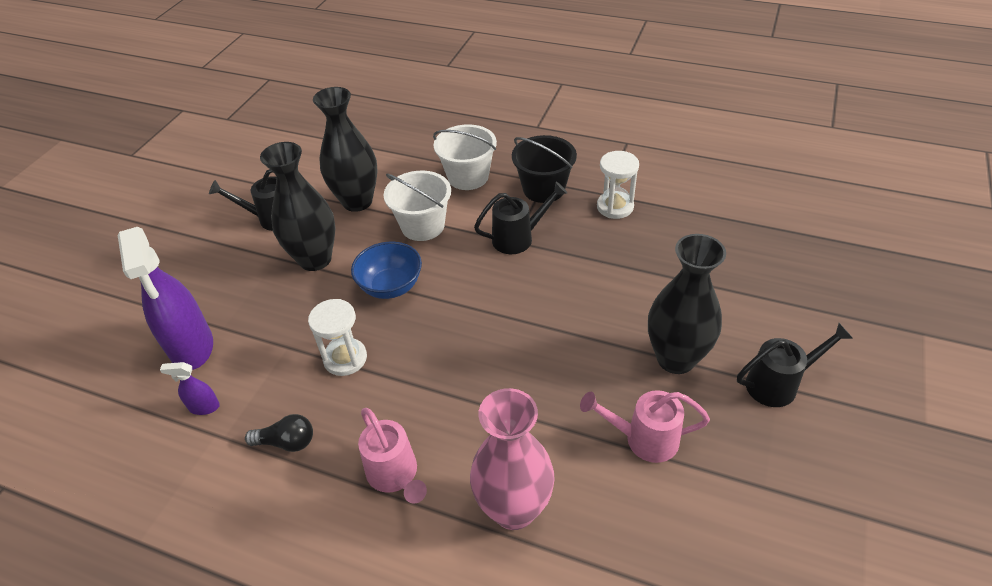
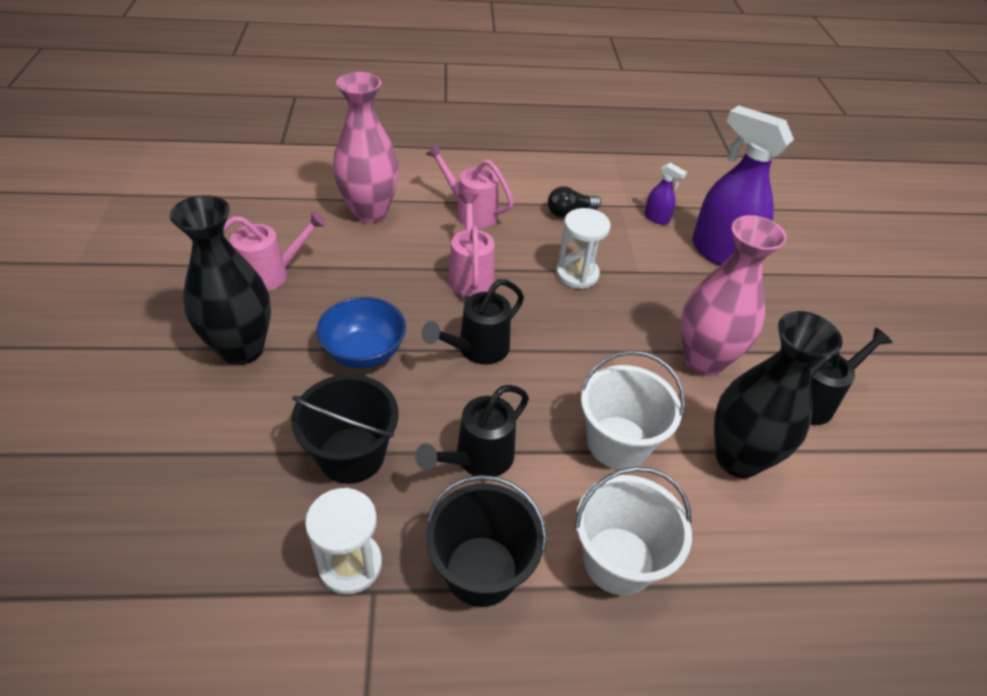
camera: 150 degrees right, 0 degrees up
purple spray bottle [160,362,220,415] -> purple spray bottle turned 60 degrees clockwise [644,163,687,225]
black vase [260,142,336,271] -> pink vase [681,215,787,376]
blue bowl [351,242,422,299] -> blue bowl moved to [316,297,406,369]
black watering can [737,323,853,407] -> black watering can moved to [422,279,524,365]
none -> black bucket [291,374,398,484]
none -> pink watering can [448,193,494,297]

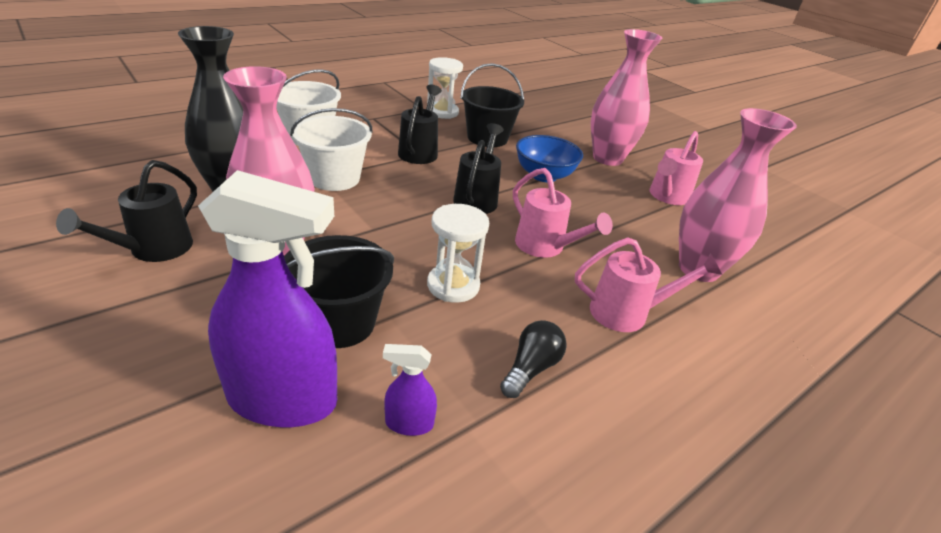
camera: 145 degrees right, 10 degrees down
black vase [170,195,271,365] -> pink vase [591,29,662,166]
black bucket [426,475,547,607] -> black bucket moved to [284,235,394,348]

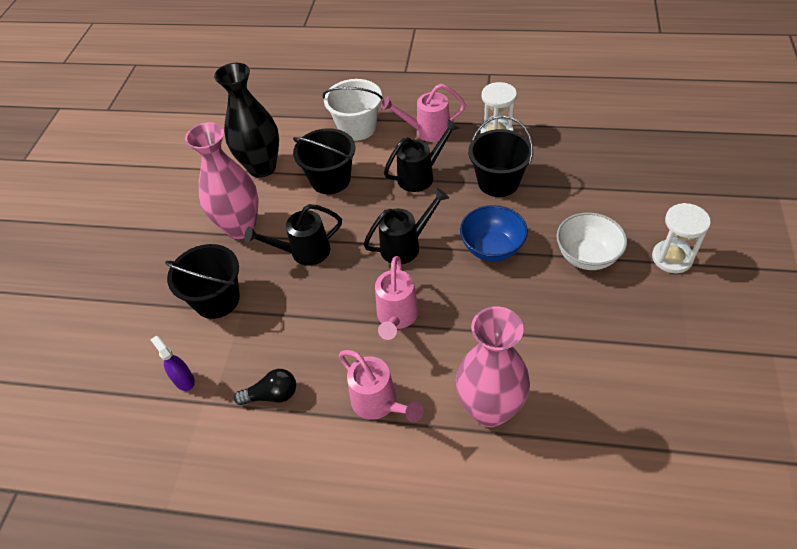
camera: 55 degrees right, 15 degrees up
black watering can [56,160,197,262] -> black watering can moved to [244,204,342,266]
purple spray bottle [198,170,337,428] -> none
white bucket [290,108,373,191] -> black bucket [293,128,355,194]
white hourglass [427,204,489,303] -> white hourglass moved to [652,203,711,273]
pink vase [591,29,662,166] -> white bowl [556,212,627,270]
pink watering can [650,131,703,205] -> pink watering can moved to [381,84,466,142]

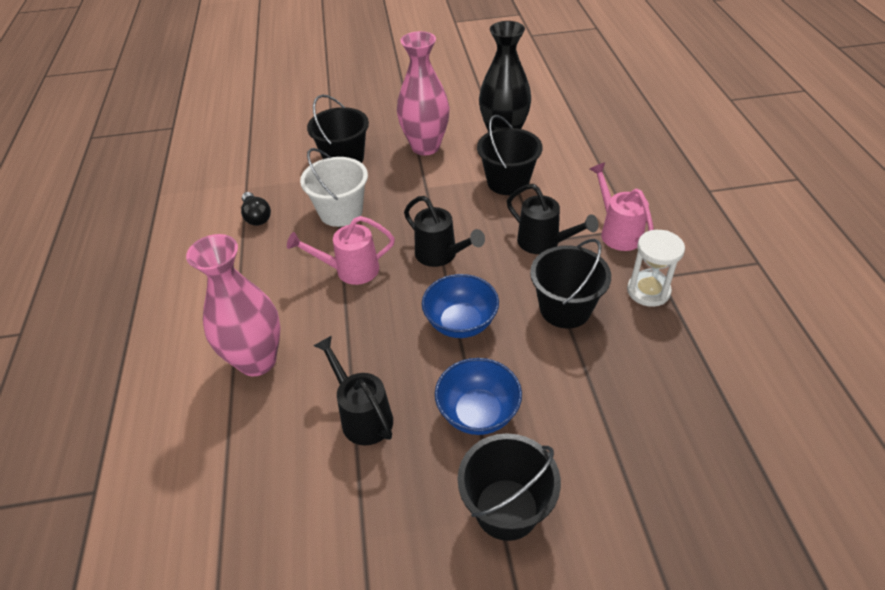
camera: 70 degrees right, 5 degrees down
purple spray bottle [150,336,195,391] -> none
black watering can [244,204,342,266] -> black watering can moved to [314,335,393,446]
white bucket [322,79,383,141] -> white bucket moved to [300,148,368,227]
pink watering can [339,350,423,422] -> none
white bowl [556,212,627,270] -> blue bowl [435,358,522,435]
white hourglass [652,203,711,273] -> black bucket [458,433,561,541]

